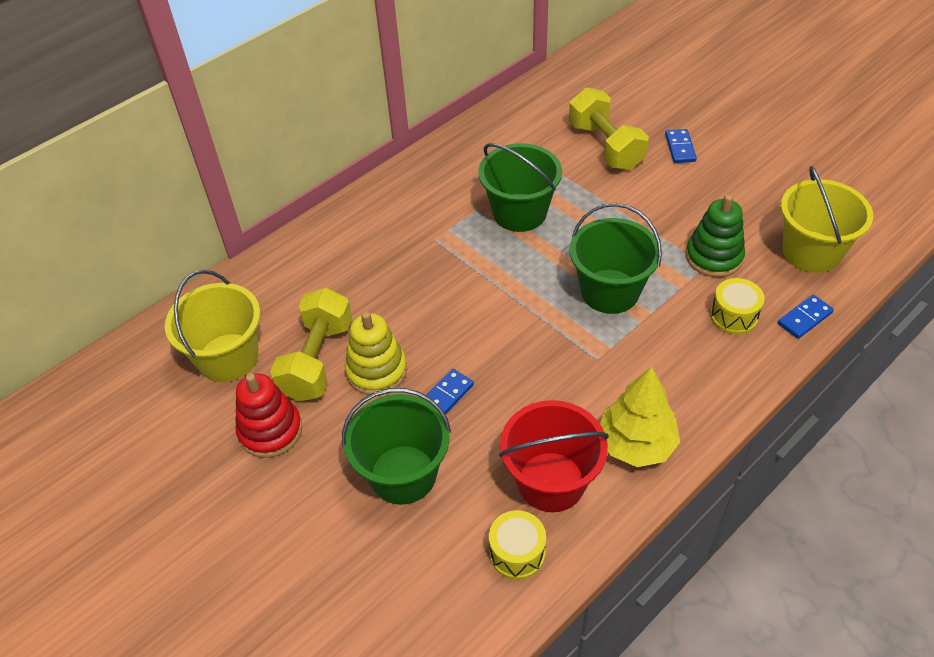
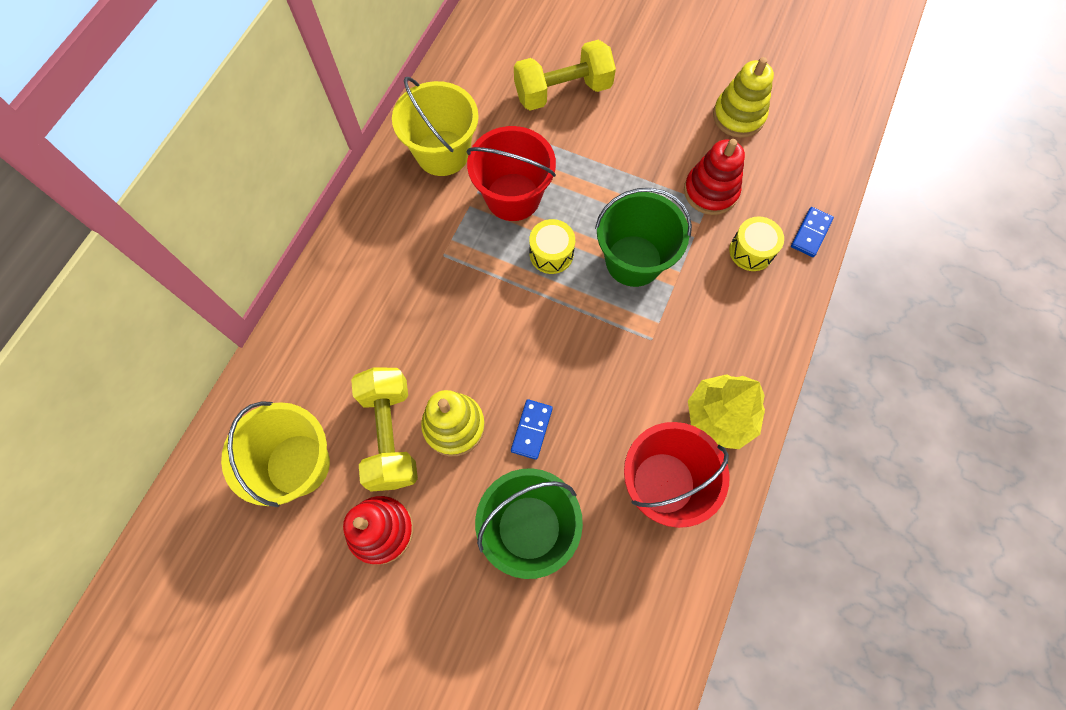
camera: 25 degrees left, 20 degrees up
green bucket [479,143,562,232] -> red bucket [467,126,556,221]
yellow drum [489,510,546,580] -> yellow drum moved to [529,219,575,274]
yellow dumbbell [569,87,649,170] -> yellow dumbbell turned 60 degrees counterclockwise [514,40,616,111]
blue domino [665,129,697,163] -> none
green stacking toy [686,194,745,277] -> red stacking toy [684,139,745,215]
yellow bucket [781,166,873,273] -> yellow bucket moved to [392,77,479,176]
none -> yellow stacking toy [713,57,774,138]

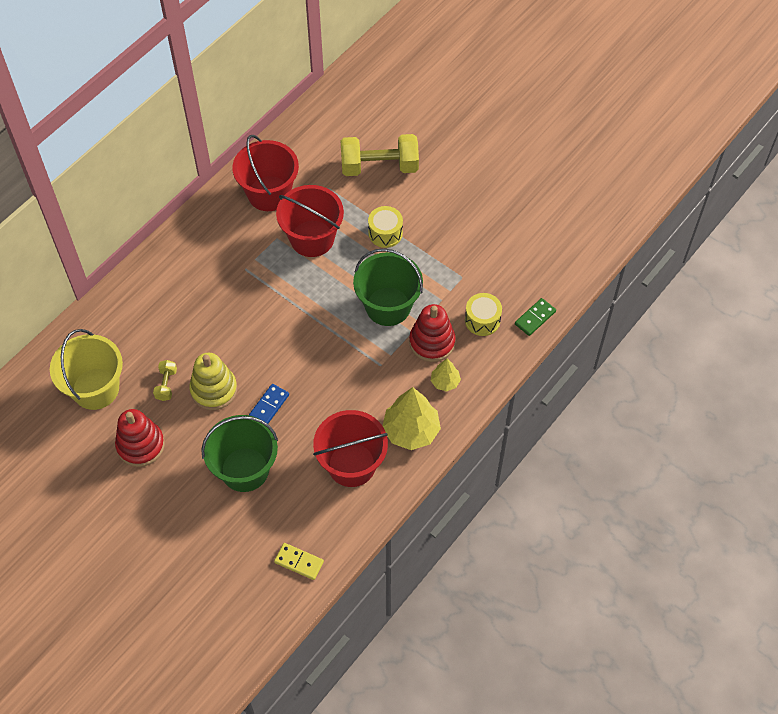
camera: 15 degrees right, 10 degrees down
yellow dumbbell [351,367,418,492] -> yellow dumbbell [153,360,177,401], size x0.46
yellow bucket [392,77,479,176] -> red bucket [232,135,299,211]
yellow drum [529,219,575,274] -> yellow drum moved to [368,206,403,248]
red stacking toy [684,139,745,215] -> red stacking toy moved to [409,304,456,362]
yellow stacking toy [713,57,774,138] -> none
blue domino [791,207,834,257] -> green domino [515,298,556,336]
none -> yellow domino [274,543,324,580]
none -> yellow tree [431,359,461,392]

